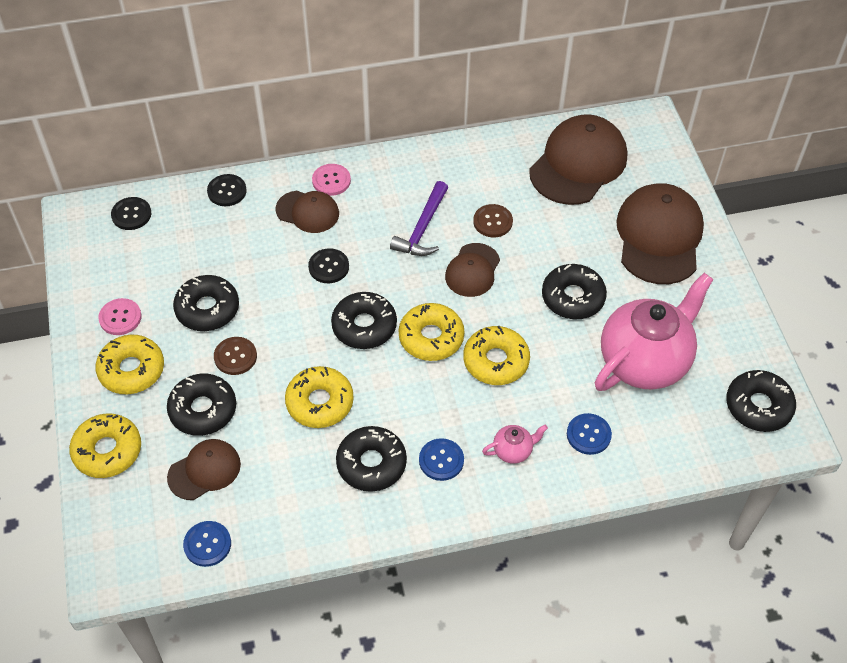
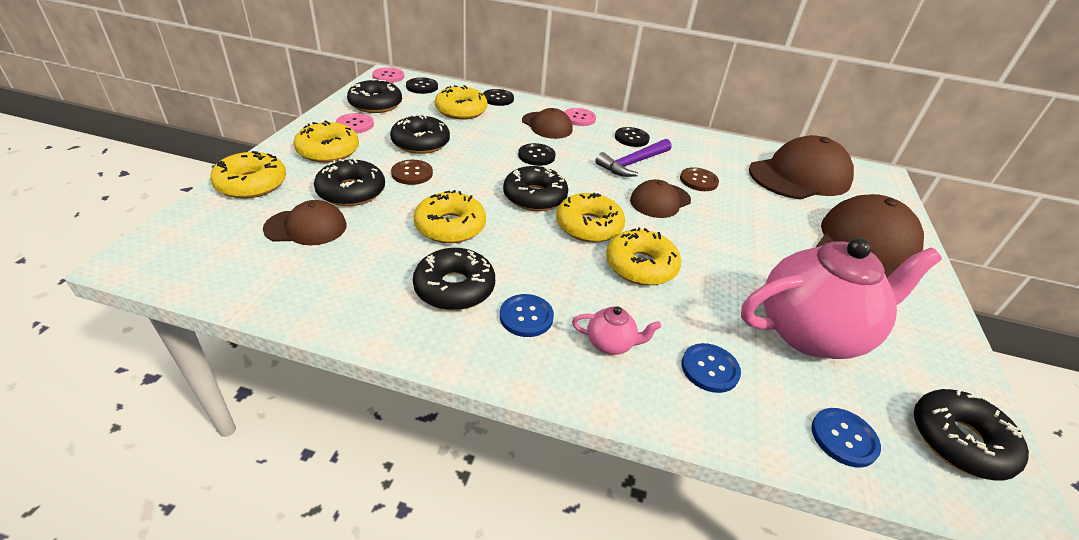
camera: 25 degrees right, 15 degrees down
blue button [183,521,231,567] -> blue button moved to [811,408,881,468]
black donut [542,264,607,319] -> black donut moved to [347,79,402,113]
none -> pink button [372,67,404,83]
none -> yellow donut [435,85,487,120]
none -> black button [615,127,650,147]

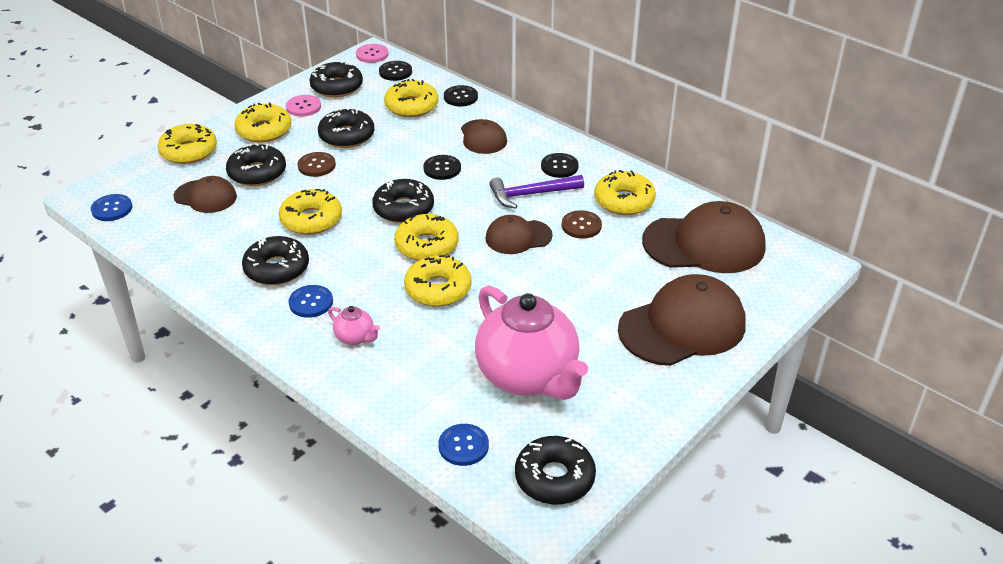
camera: 30 degrees right, 0 degrees up
pink button [564,108,596,126] -> none
blue button [682,343,741,393] -> blue button moved to [91,194,132,221]
pink teapot [741,238,942,359] -> pink teapot turned 45 degrees clockwise [475,285,588,400]
none -> yellow donut [594,170,656,215]

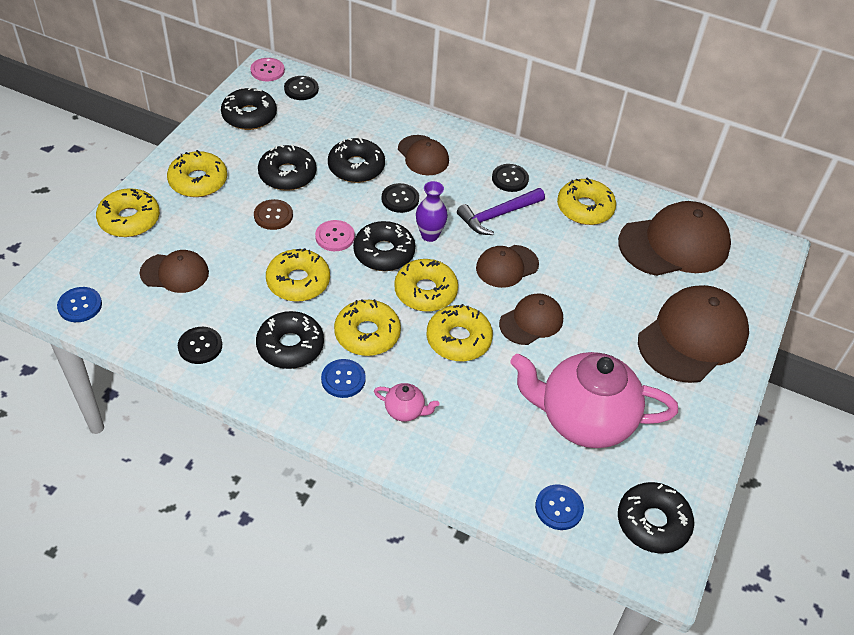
camera: 20 degrees left, 10 degrees up
black donut [226,143,286,186] -> black donut moved to [328,137,385,183]
pink button [286,95,321,117] -> pink button moved to [315,220,355,251]
yellow donut [384,79,438,117] -> yellow donut moved to [334,299,401,356]
black button [444,85,478,106] -> black button moved to [178,327,222,364]
pink teapot [475,285,588,400] -> pink teapot turned 150 degrees clockwise [510,352,678,448]
brown button [562,210,602,239] -> none
none -> purple vase [416,181,448,242]
none -> brown cap [499,293,563,345]

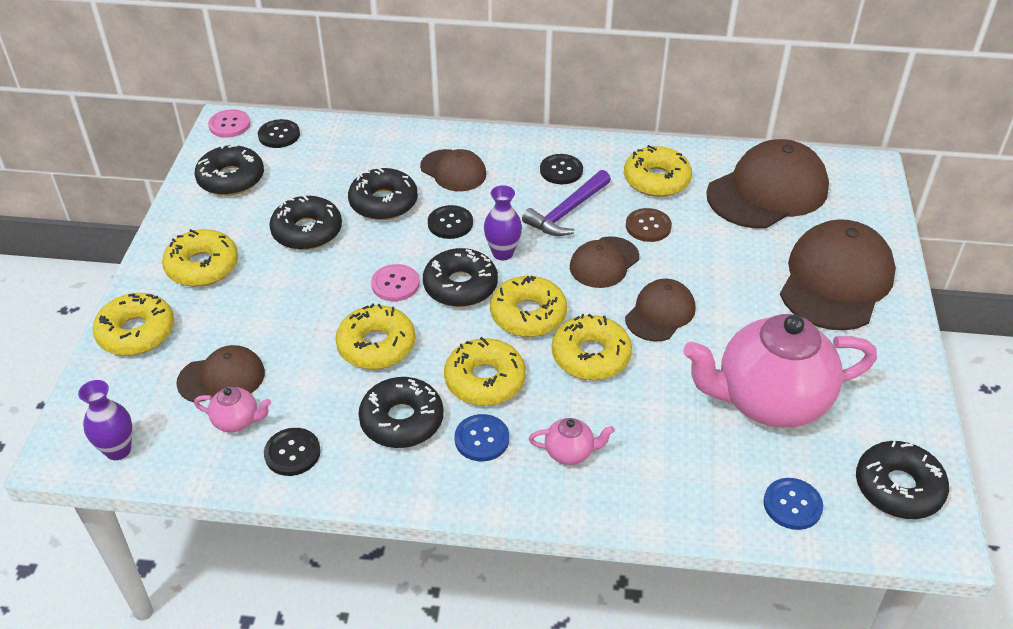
camera: 15 degrees left, 5 degrees down
blue button [57,287,102,322] -> purple vase [78,380,132,460]
brown button [254,199,293,230] -> brown button moved to [626,208,672,242]
none -> pink teapot [194,387,271,432]

